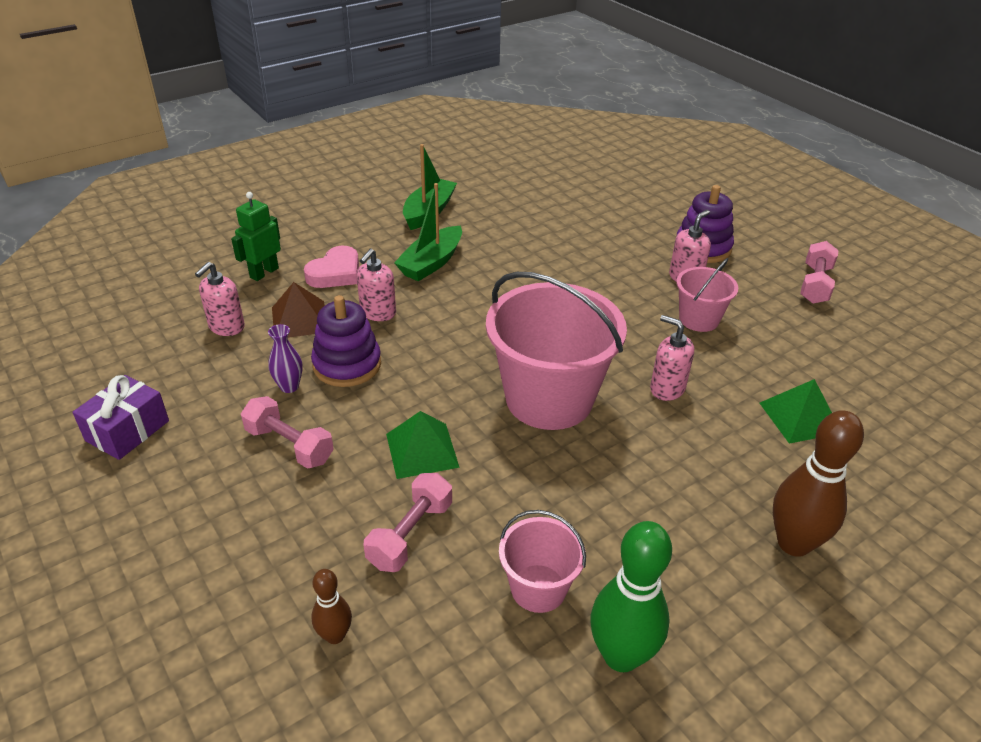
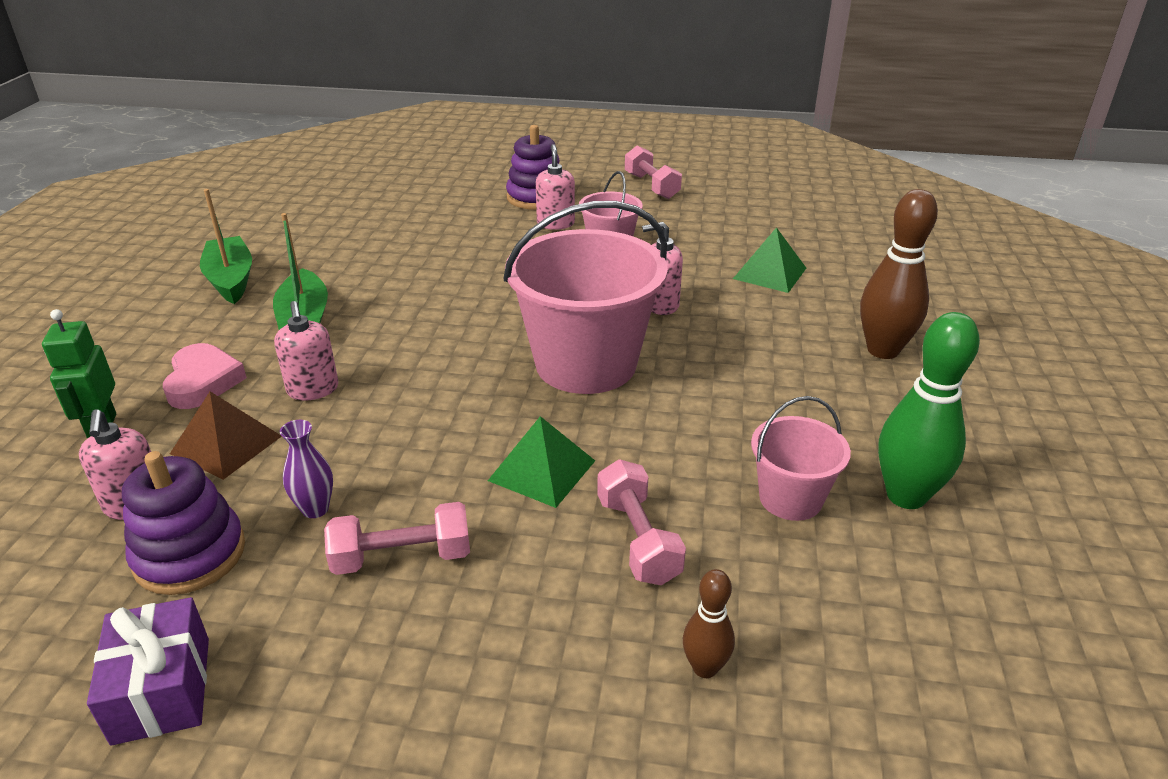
camera: 45 degrees left, 5 degrees down
purple stacking toy [311,295,381,387] -> purple stacking toy moved to [122,451,245,595]

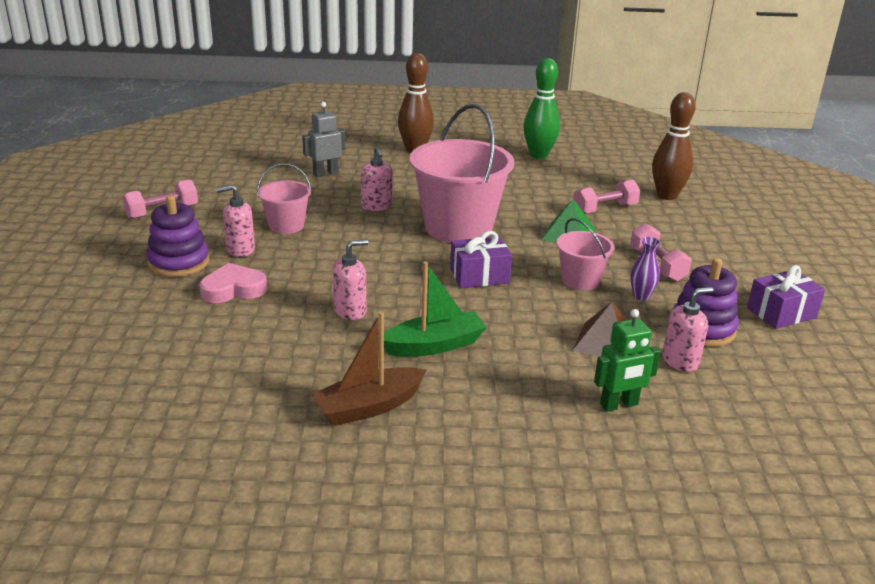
camera: 100 degrees left, 5 degrees down
pink heart [163,343,247,409] -> pink heart moved to [199,263,267,303]
green boat [200,189,252,304] -> brown boat [311,311,427,426]
pink soap dispenser [274,301,338,401] -> pink soap dispenser moved to [333,239,369,320]
brown bowling pin [683,569,735,678] -> brown bowling pin [652,92,696,200], size x1.89
green pyramid [733,227,806,293] -> grey robot [302,102,345,177]
pink bucket [751,396,851,521] -> pink bucket moved to [556,218,614,290]
none -> purple gift [450,231,512,288]

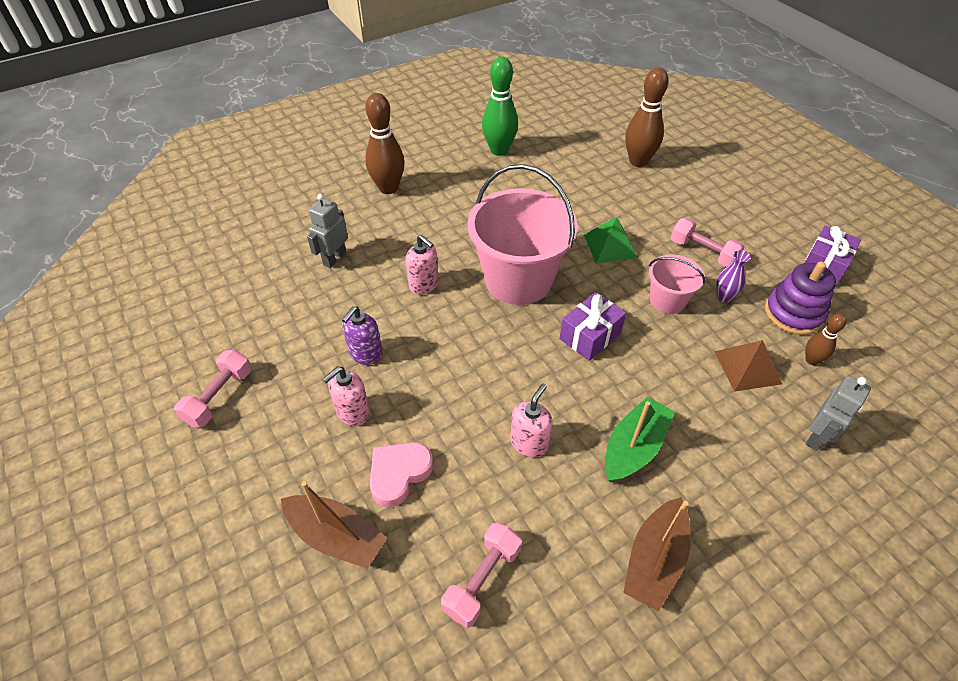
camera: 30 degrees left, 20 degrees up
purple stacking toy [146,195,210,277] -> none
pink bucket [257,163,311,234] -> purple soap dispenser [342,306,383,365]
pink dumbbell [573,180,640,214] -> pink dumbbell moved to [441,523,522,628]
green robot [594,309,661,412] -> grey robot [806,376,871,451]
pink soap dispenser [662,287,714,372] -> brown bowling pin [806,313,847,365]
none -> brown boat [281,481,387,569]

